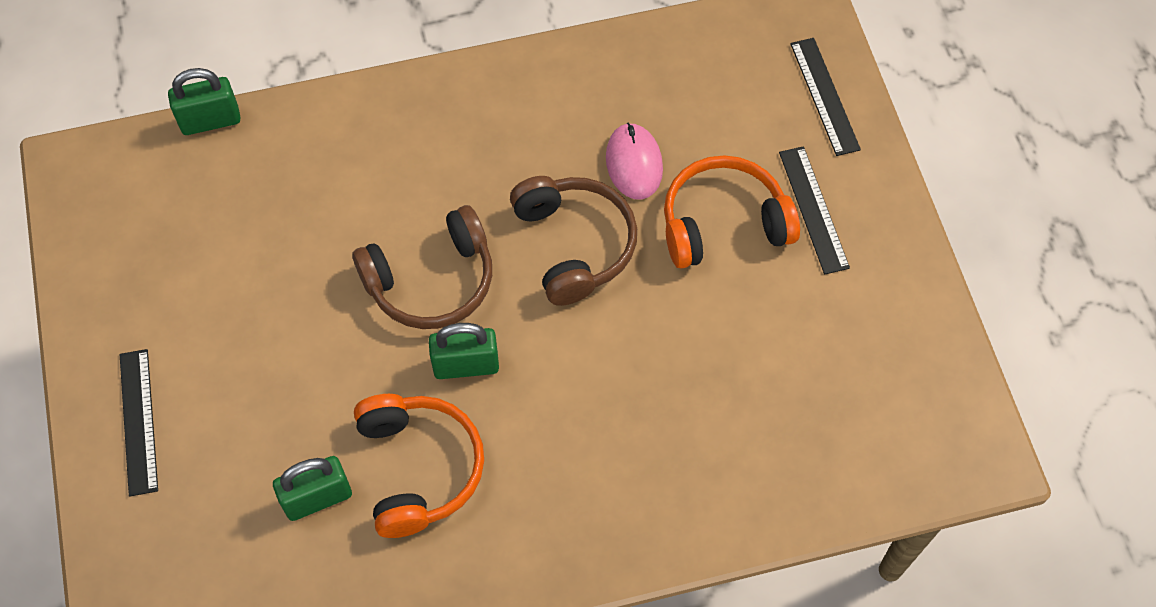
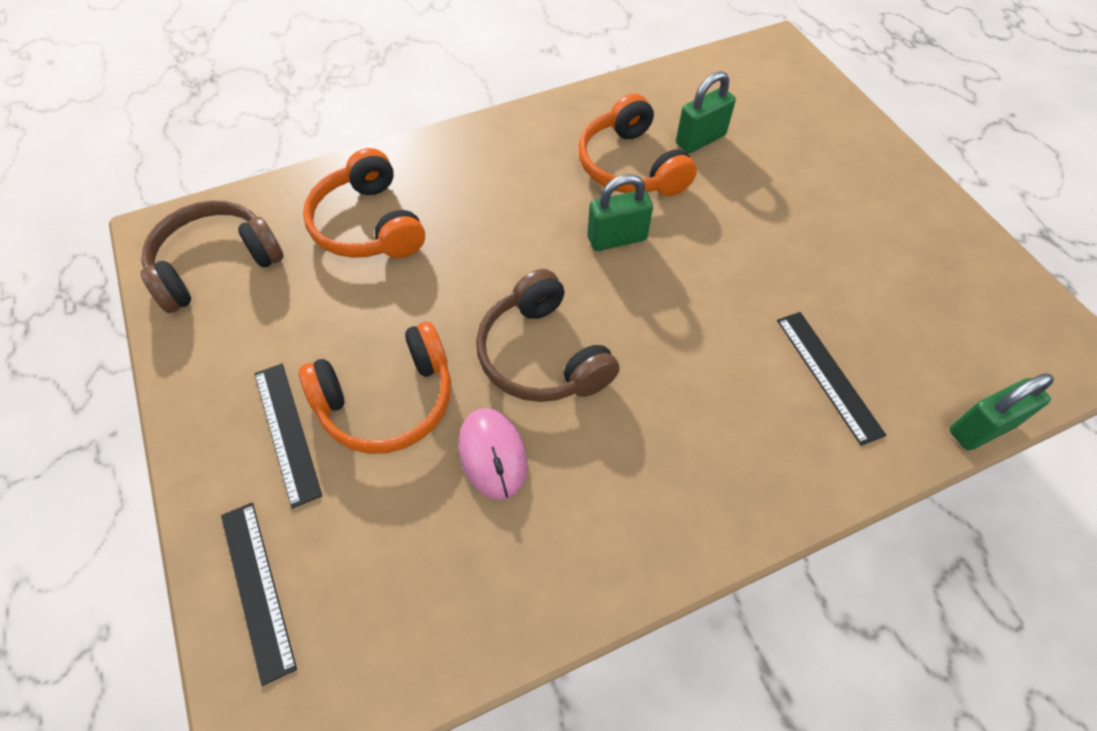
camera: 170 degrees right, 5 degrees down
black ruler [120,349,158,497] -> black ruler moved to [777,312,886,446]
brown headphones [352,205,492,329] -> brown headphones moved to [140,200,284,313]
none -> orange headphones [303,148,425,258]

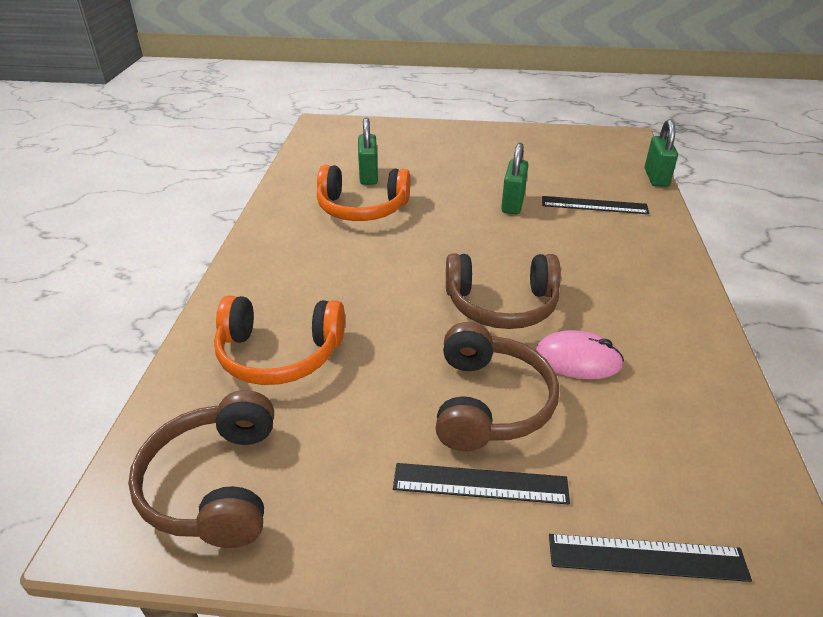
camera: 60 degrees left, 20 degrees down
orange headphones [299,322,451,454] -> brown headphones [436,322,559,451]
green padlock [587,174,653,251] -> green padlock moved to [501,143,528,214]

